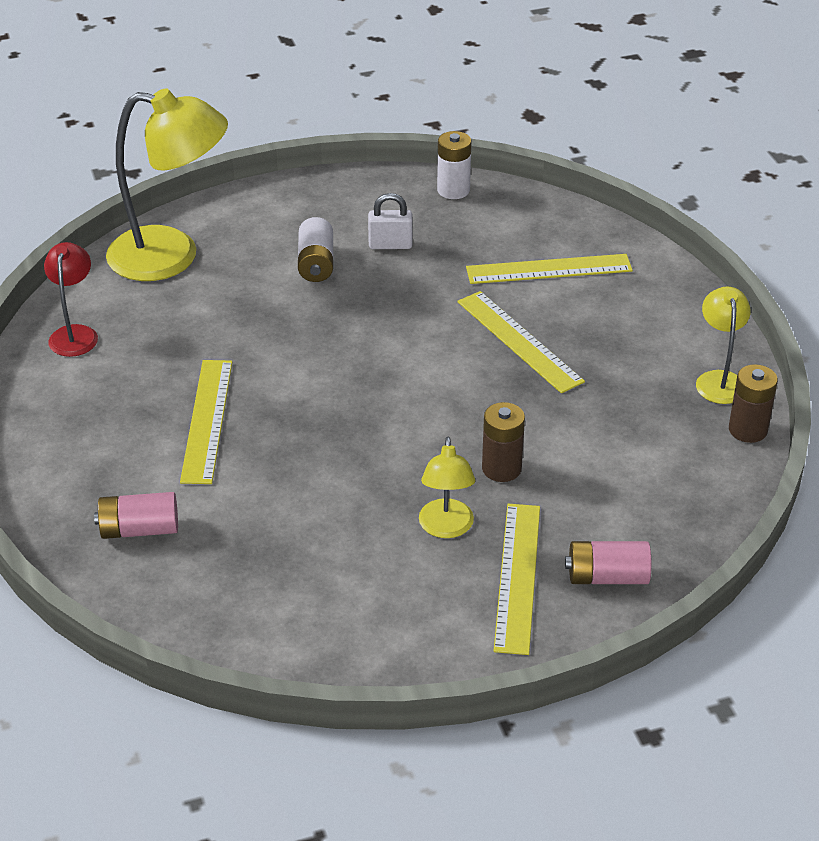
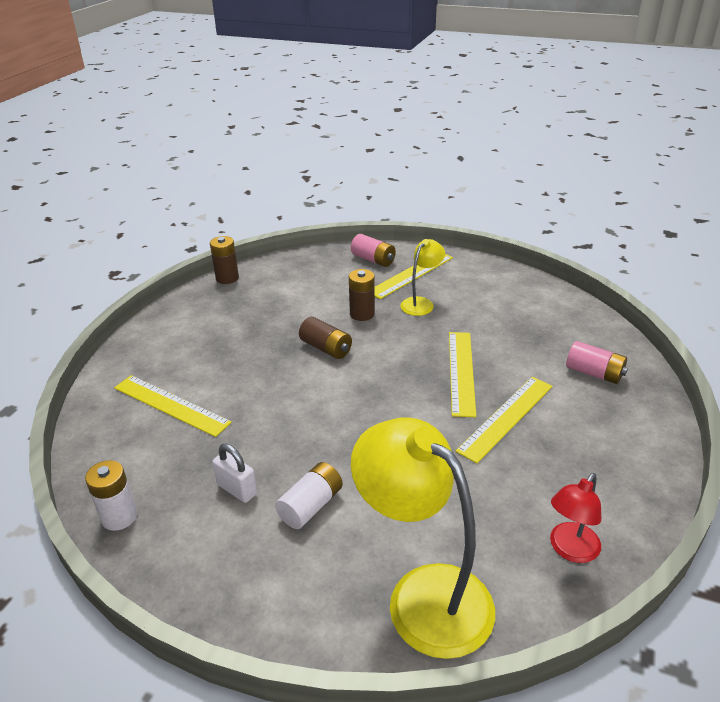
camera: 140 degrees left, 5 degrees down
yellow ruler [457,291,585,393] -> yellow ruler moved to [449,332,476,417]
yellow lamp [696,287,751,404] -> none
none -> brown battery [299,317,352,359]

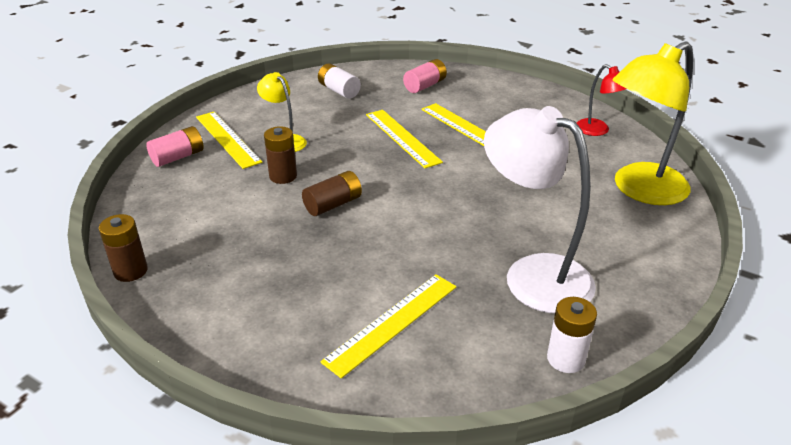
camera: 80 degrees left, 0 degrees up
white padlock [212,444,257,503] -> white lamp [484,106,596,313]
white battery [275,462,343,529] -> white battery moved to [318,63,361,99]
yellow ruler [449,332,476,417] -> yellow ruler turned 45 degrees clockwise [366,110,443,168]

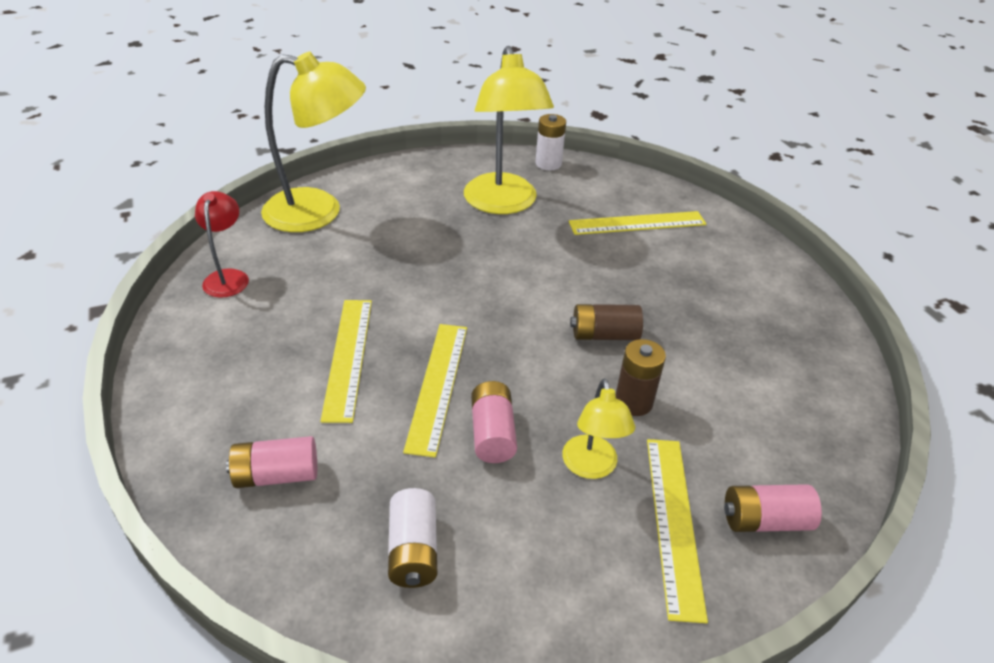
camera: 145 degrees left, 5 degrees up
brown battery [99,214,148,282] -> none
white lamp [484,106,596,313] -> yellow lamp [464,46,554,214]
none -> pink battery [471,381,517,463]

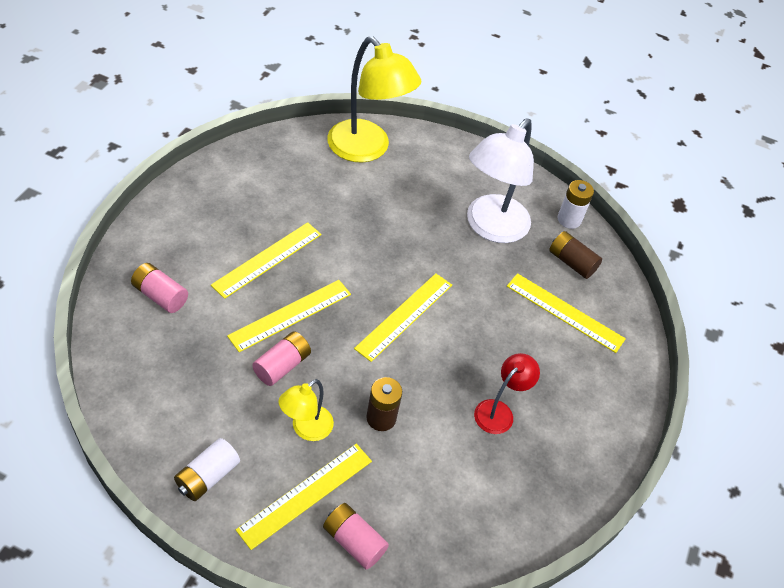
camera: 40 degrees right, 10 degrees up
red lamp [195,191,249,298] -> red lamp moved to [474,353,540,434]
white battery [388,488,438,588] -> white battery moved to [174,438,240,501]
yellow lamp [464,46,554,214] -> white lamp [467,118,534,243]
brown battery [570,304,643,340] -> brown battery moved to [549,231,602,279]
none -> yellow ruler [354,273,452,362]

